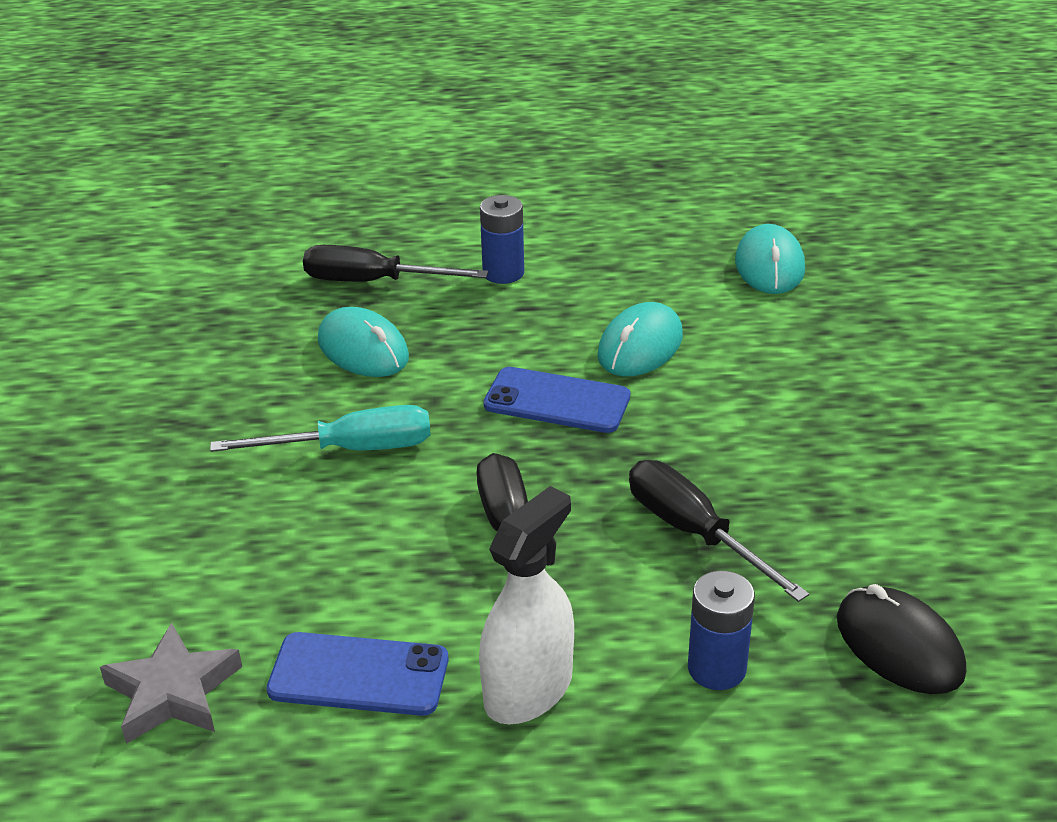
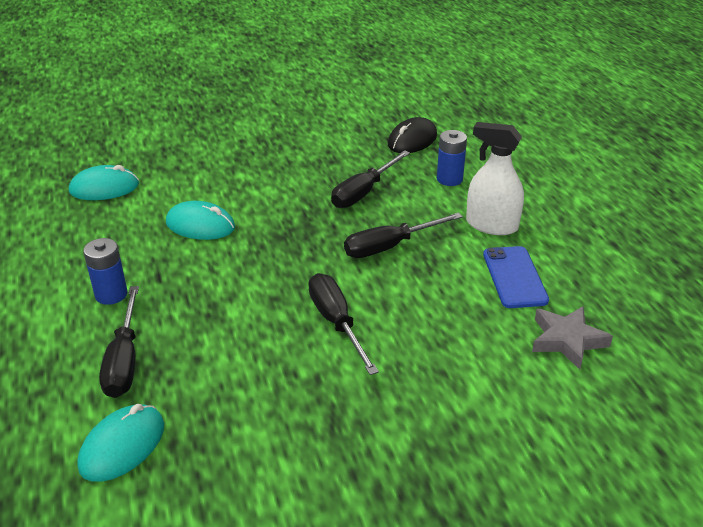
camera: 105 degrees left, 0 degrees up
turquoise screwdriver [210,405,431,452] -> black screwdriver [308,273,379,375]
turquoise mouse [318,307,409,377] -> turquoise mouse moved to [77,404,164,482]
blue phone [483,367,630,433] -> none

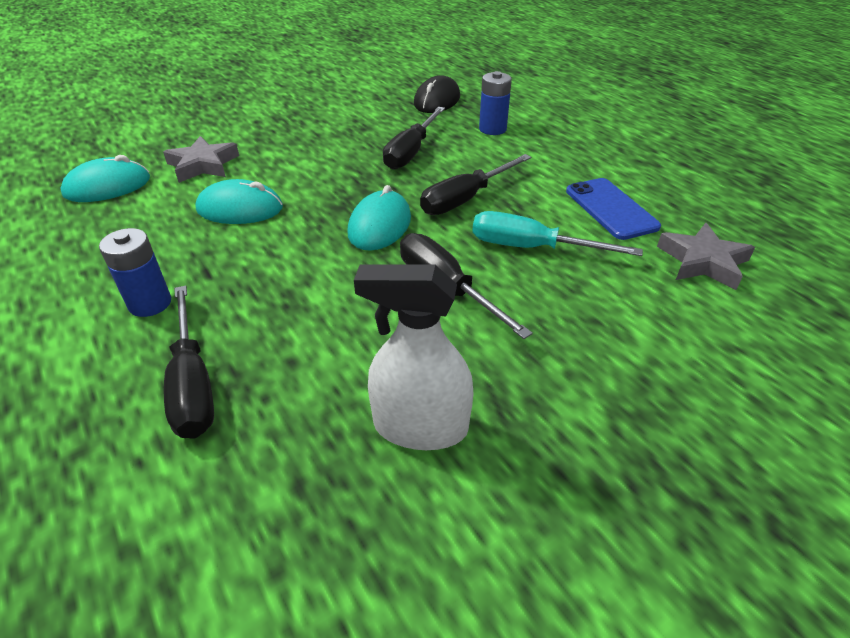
camera: 15 degrees left, 5 degrees up
turquoise mouse [77,404,164,482] -> turquoise mouse moved to [347,185,411,251]
white spray bottle [466,122,524,235] -> white spray bottle moved to [354,265,474,450]
none -> grey star [163,136,239,183]
none -> turquoise screwdriver [472,211,643,256]

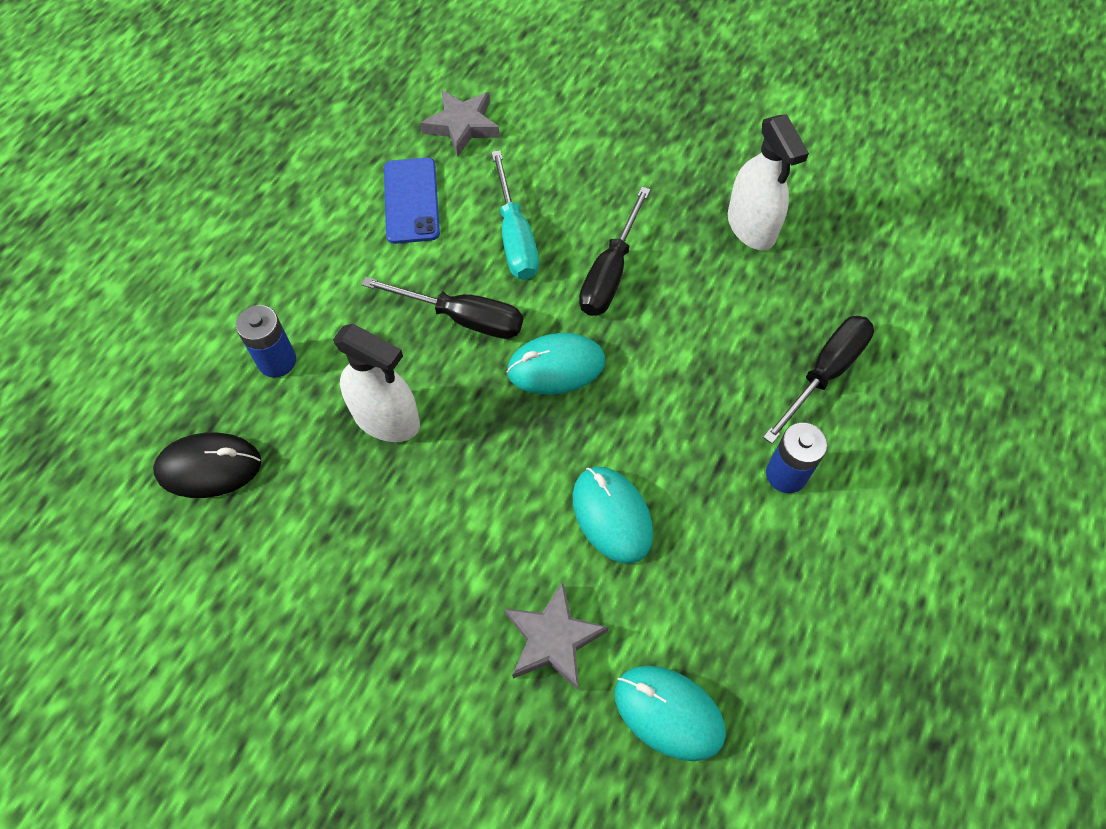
camera: 120 degrees left, 20 degrees up
black screwdriver [383,107,445,170] -> white spray bottle [333,324,420,442]
blue phone [566,178,661,240] -> blue phone turned 45 degrees counterclockwise [384,158,440,244]

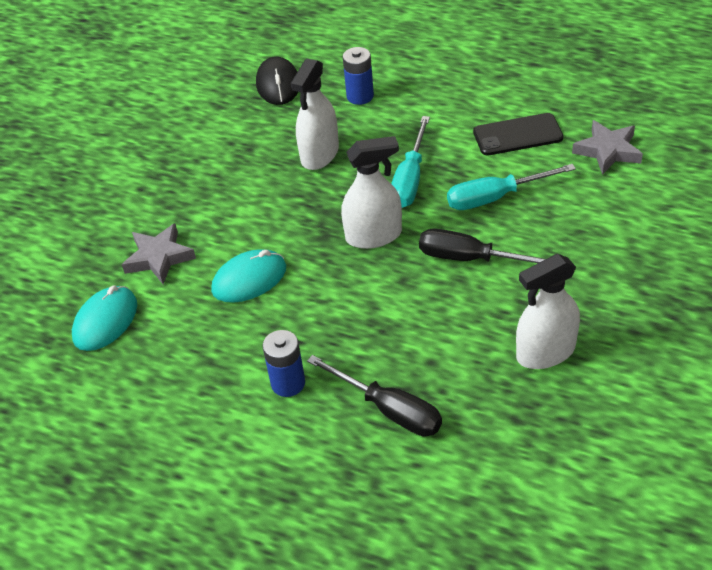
camera: 90 degrees right, 15 degrees down
black screwdriver [361,277,523,339] -> turquoise screwdriver [391,116,430,208]
blue phone [384,158,440,244] -> black phone [473,113,564,155]
turquoise mouse [507,333,605,395] -> white spray bottle [341,136,402,249]

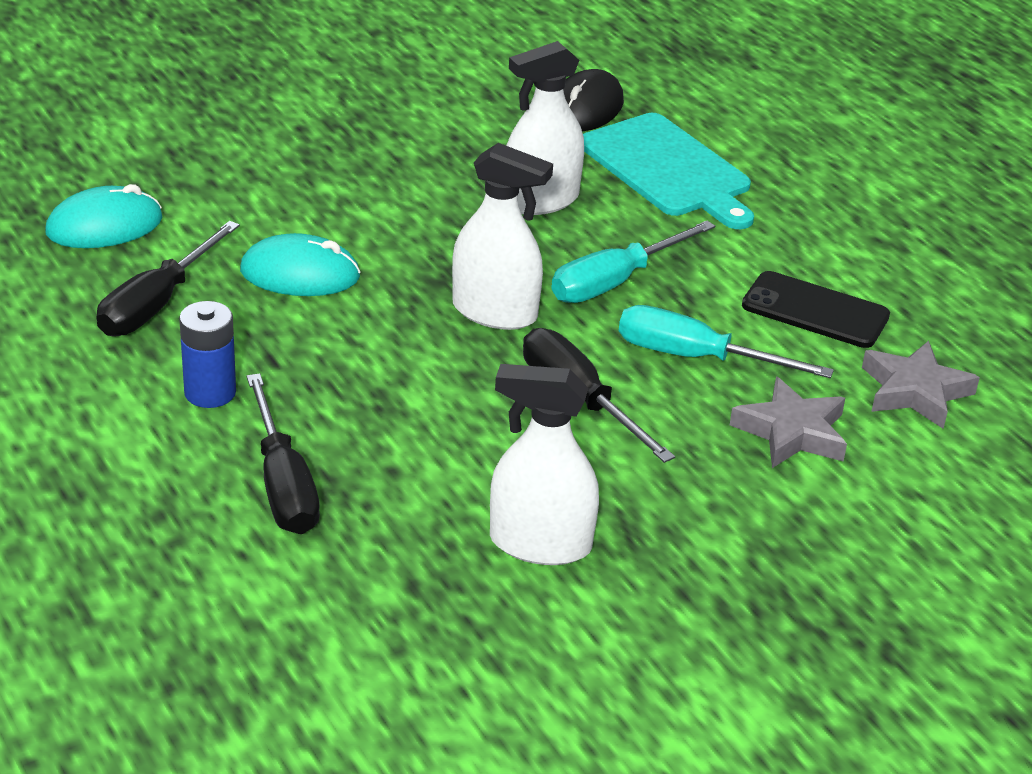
camera: 30 degrees right, 10 degrees down
grey star [122,223,196,284] -> grey star moved to [730,377,847,468]
blue battery [343,47,374,105] -> turquoise cutting board [583,113,754,229]
none -> black screwdriver [97,221,240,336]

